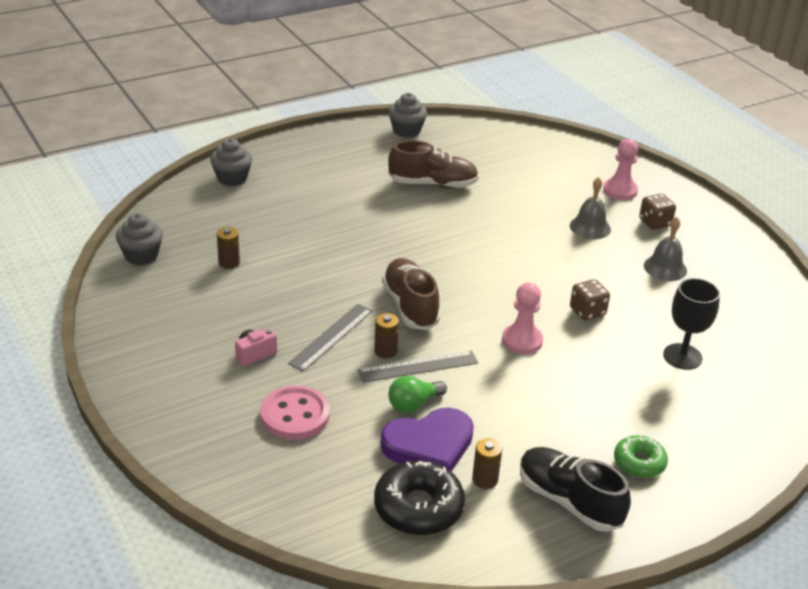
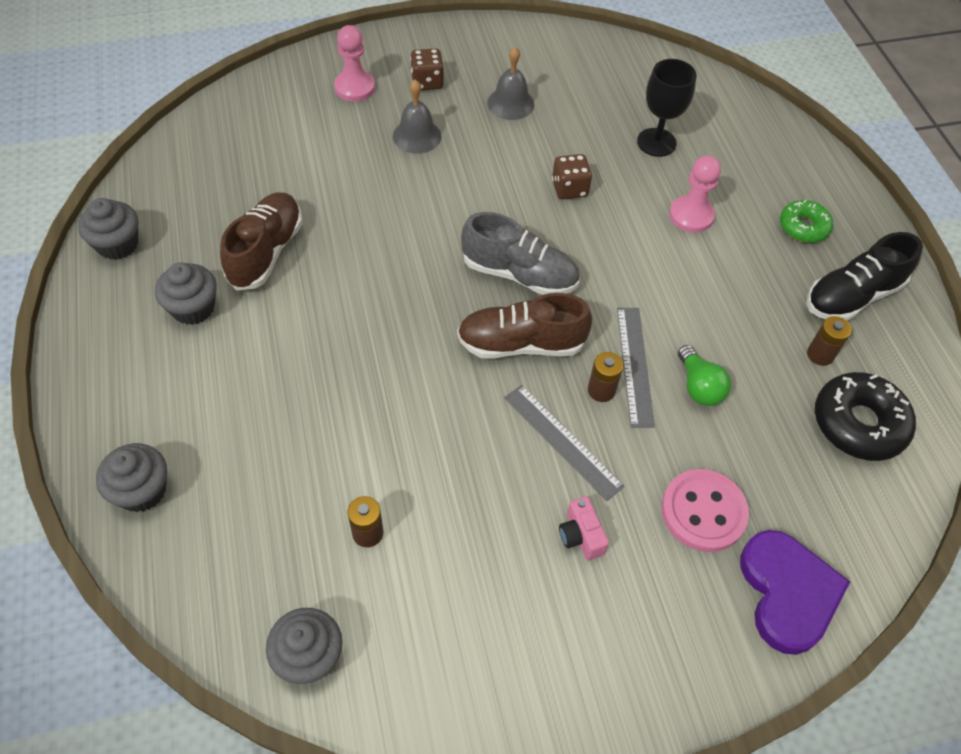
camera: 75 degrees left, 20 degrees up
purple heart [380,408,474,472] -> purple heart moved to [740,530,850,655]
pink pawn [502,283,543,354] -> pink pawn moved to [669,156,721,233]
none -> grey cupcake [155,262,217,325]
none -> grey shoe [461,212,579,295]

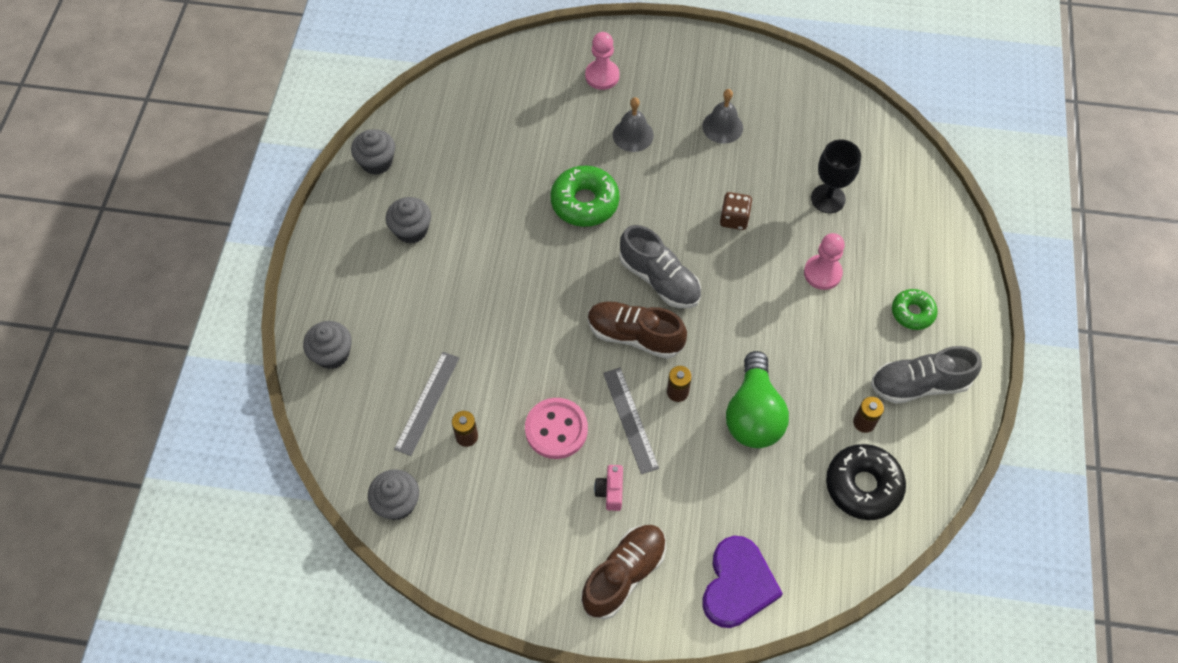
camera: 25 degrees right, 5 degrees up
brown shoe [220,192,302,291] -> brown shoe moved to [581,525,666,620]
brown dice [410,48,444,90] -> none
grey ruler [617,308,655,428] -> grey ruler moved to [394,352,459,456]
pink button [661,469,749,552] -> pink button moved to [525,398,588,459]
green light bulb [678,345,731,406] -> green light bulb [726,351,789,448], size x1.81
black shoe [806,232,923,321] -> grey shoe [871,346,982,404]
none -> green donut [550,166,620,227]

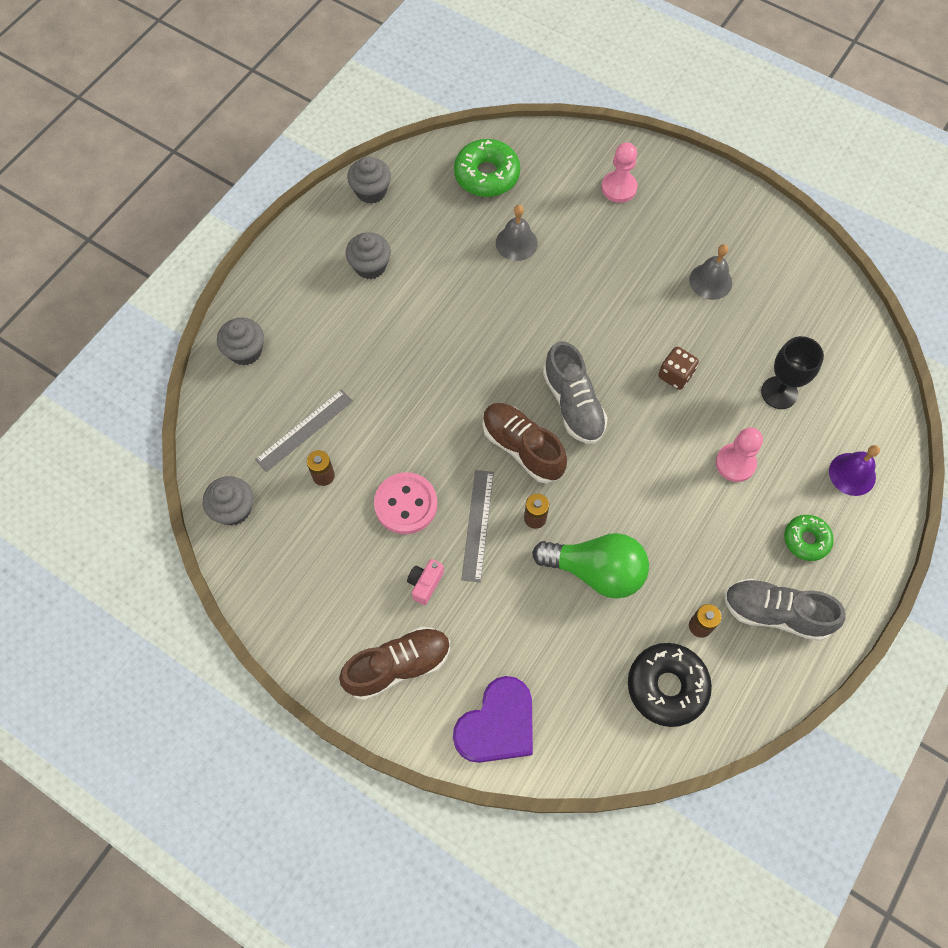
camera: 25 degrees right, 5 degrees up
green donut [550,166,620,227] -> green donut moved to [454,139,520,197]
grey bell [613,97,654,152] -> grey bell moved to [496,205,538,261]
green light bulb [726,351,789,448] -> green light bulb turned 105 degrees counterclockwise [532,533,649,599]
none -> purple bell [829,445,880,496]

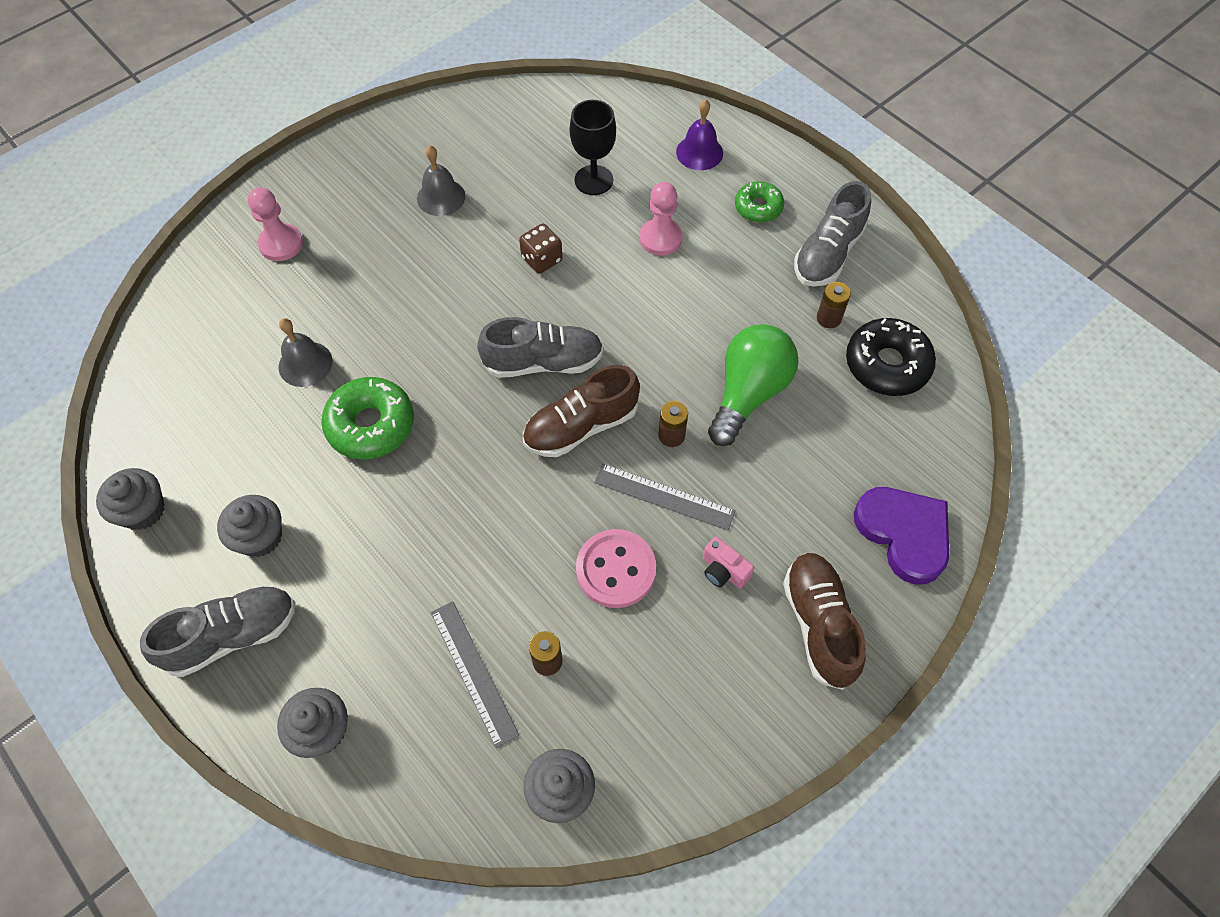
camera: 75 degrees left, 5 degrees down
green donut [454,139,520,197] -> green donut moved to [321,377,414,459]
none -> grey shoe [140,585,296,677]

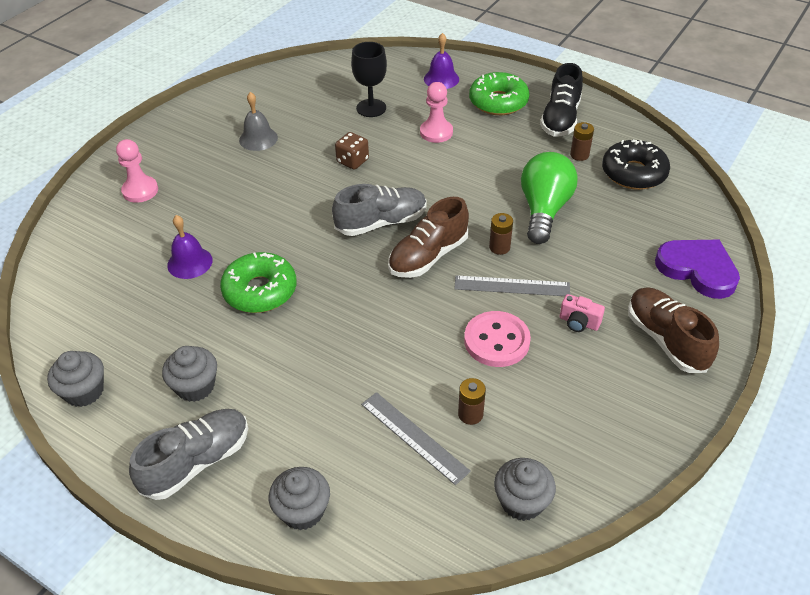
camera: 15 degrees left, 15 degrees down
grey bell [279,318,333,387] -> purple bell [167,215,213,279]
green donut [735,181,784,223] -> green donut [469,72,529,115], size x1.62
grey shoe [794,181,871,287] -> black shoe [540,63,583,137]

